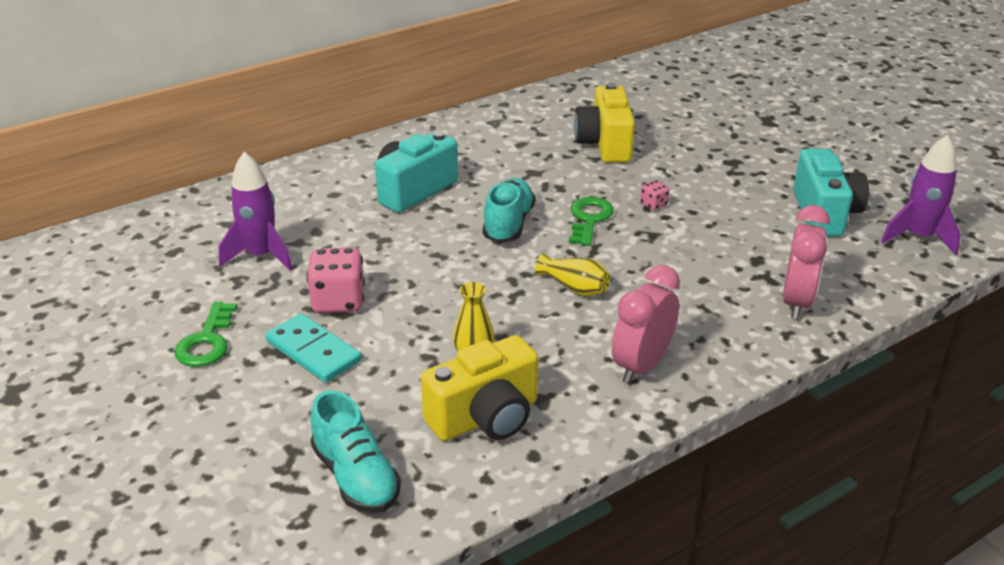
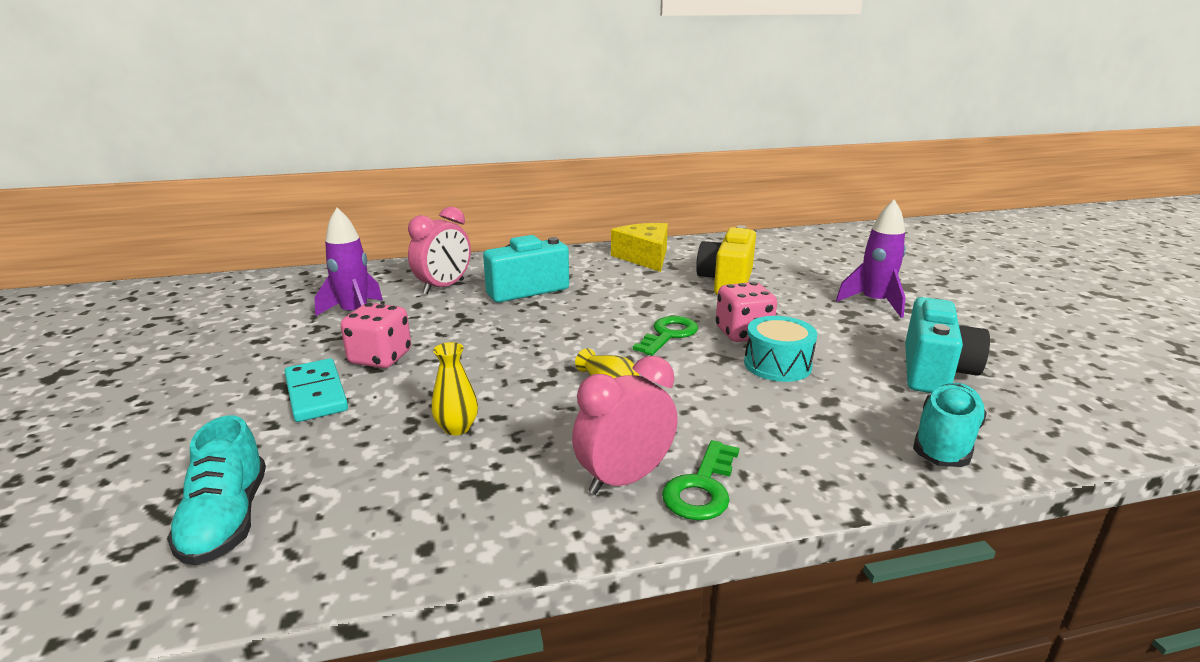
camera: 20 degrees right, 10 degrees down
green key [174,302,237,367] -> green key moved to [662,440,739,521]
yellow camera [421,335,538,441] -> none
turquoise shoe [483,178,535,243] -> turquoise shoe moved to [913,383,987,467]
pink dice [640,180,669,210] -> pink dice [716,282,777,342], size x2.05
pink clock [783,205,830,319] -> pink clock moved to [408,207,471,294]
purple rocket [881,134,961,255] -> purple rocket moved to [836,200,906,318]
none -> yellow cheese [611,223,668,272]
none -> turquoise drum [744,316,817,382]

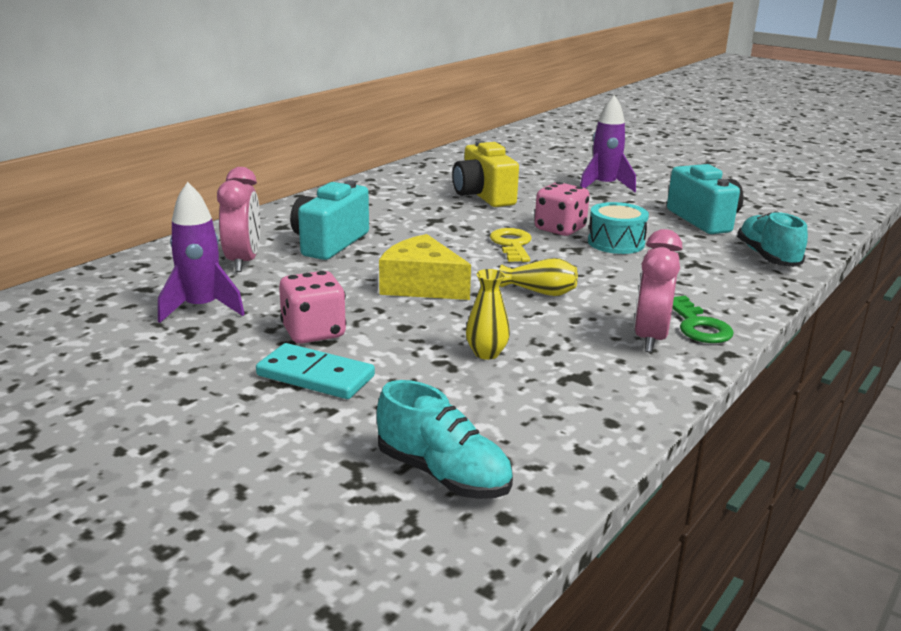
camera: 40 degrees left, 0 degrees up
yellow cheese [611,223,668,272] -> yellow cheese moved to [379,234,471,300]
green key [633,316,698,356] -> yellow key [490,228,532,262]

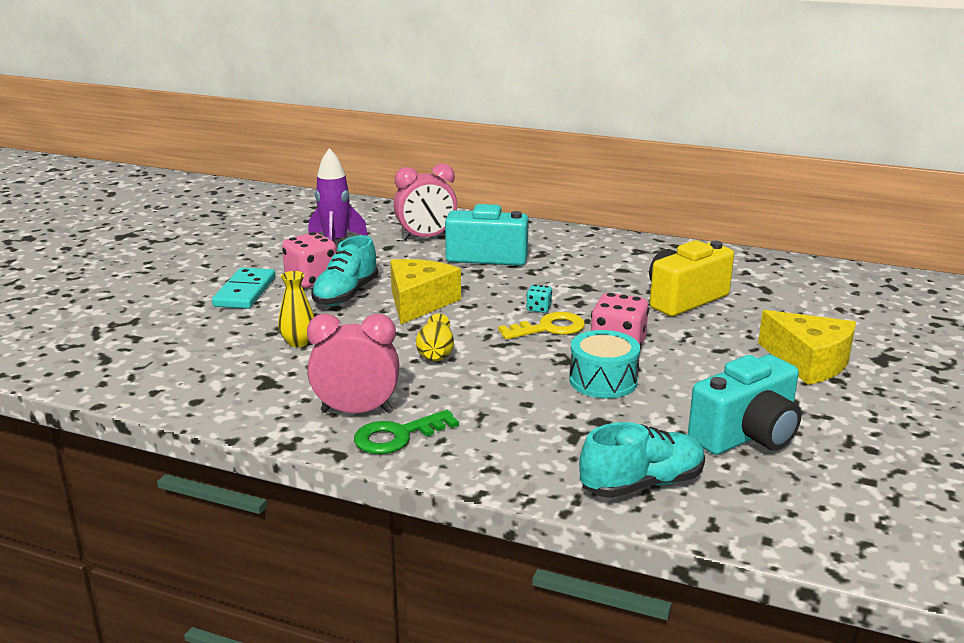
camera: 75 degrees right, 0 degrees up
turquoise shoe [377,380,513,499] -> turquoise shoe moved to [311,235,378,306]
purple rocket [580,95,636,192] -> yellow cheese [758,310,856,385]
none -> turquoise dice [526,284,552,313]

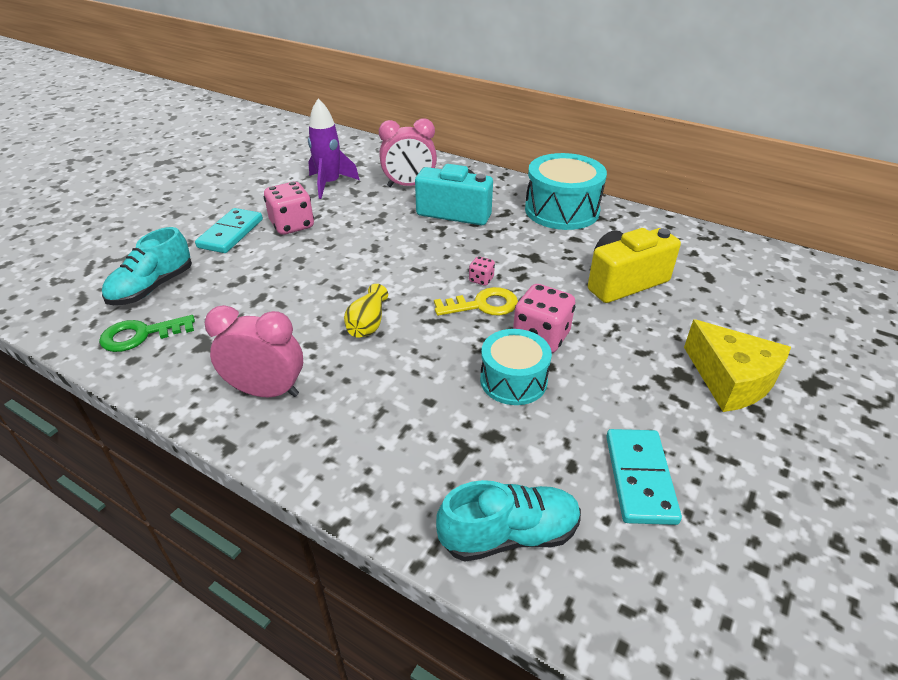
camera: 10 degrees right, 15 degrees up
yellow vase [278,271,314,347] -> none
turquoise shoe [311,235,378,306] -> turquoise shoe moved to [102,227,192,305]
green key [354,410,459,454] -> green key moved to [99,315,195,352]
yellow cheese [390,259,461,324] -> none
turquoise dice [526,284,552,313] -> pink dice [469,256,495,286]
turquoise camera [688,354,801,455] -> turquoise domino [606,429,682,525]
none -> turquoise drum [525,153,607,230]

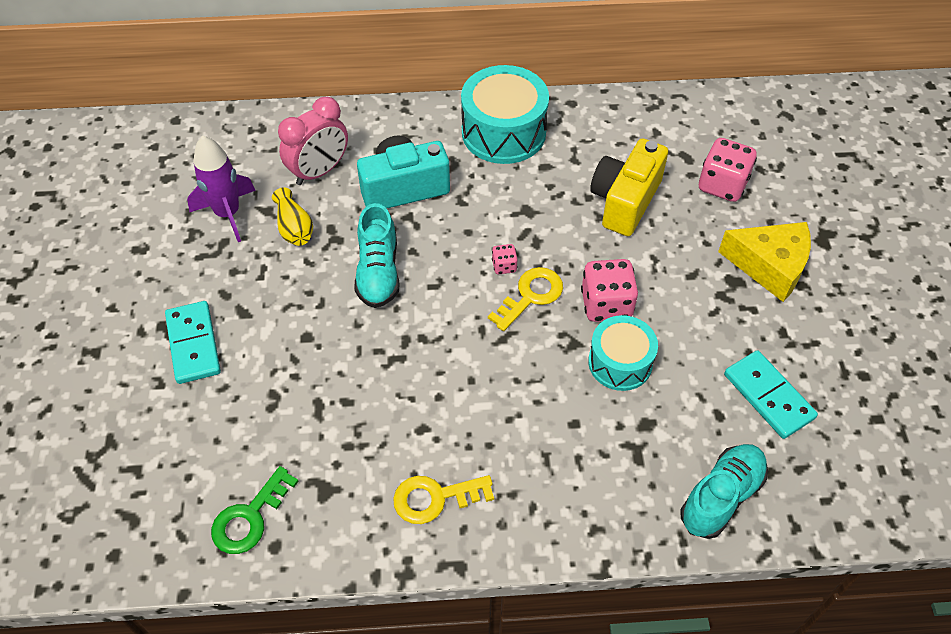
camera: 35 degrees left, 15 degrees up
turquoise shoe [102,227,192,305] -> turquoise shoe moved to [354,203,399,308]
pink clock [205,305,303,397] -> yellow key [393,475,494,524]
pink dice [264,182,314,235] -> pink dice moved to [699,138,757,202]
yellow vase [344,284,388,337] -> yellow vase moved to [272,187,313,246]

